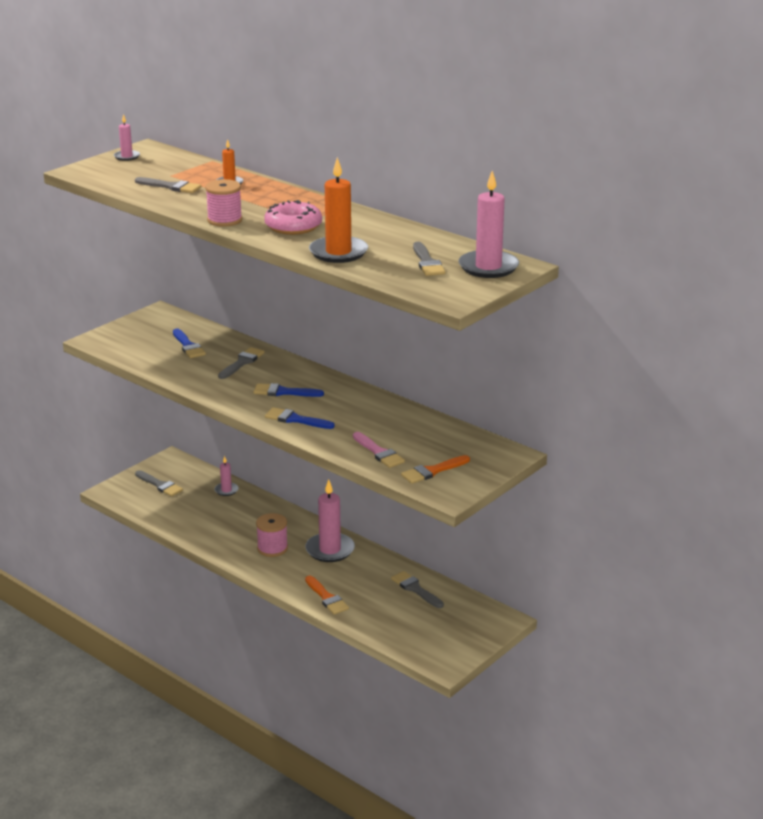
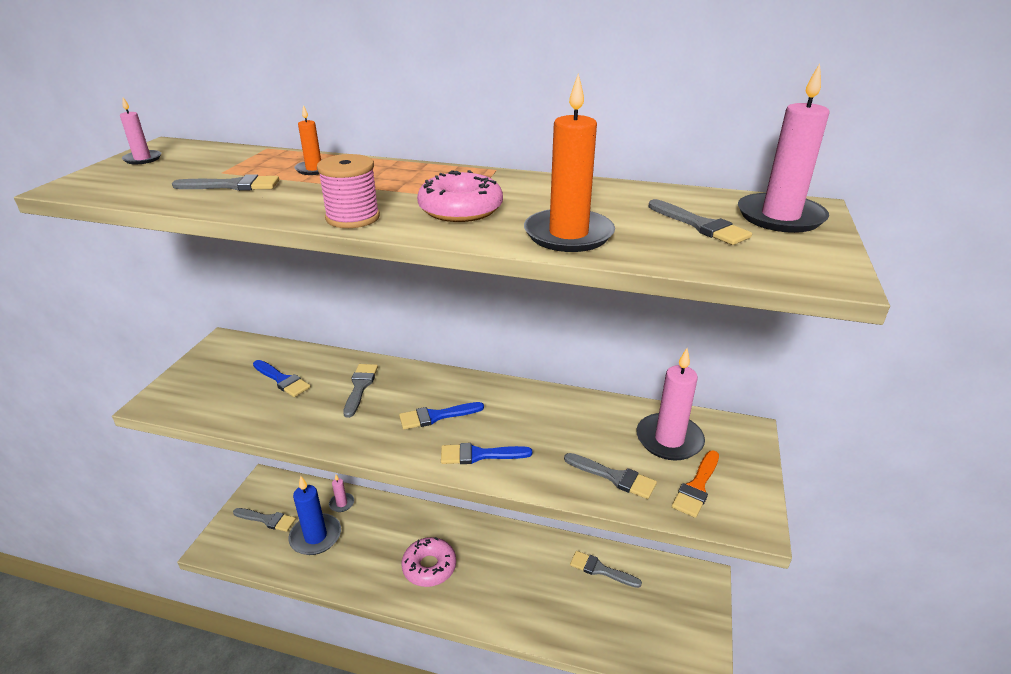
camera: 25 degrees left, 5 degrees up
pink spool [256,513,288,557] -> pink donut [401,537,456,587]
pink candle [305,479,355,562] -> pink candle moved to [636,348,705,461]
orange brush [305,575,349,615] -> none
pink brush [353,432,405,468] -> grey brush [564,453,657,499]
none -> blue candle [289,476,341,555]

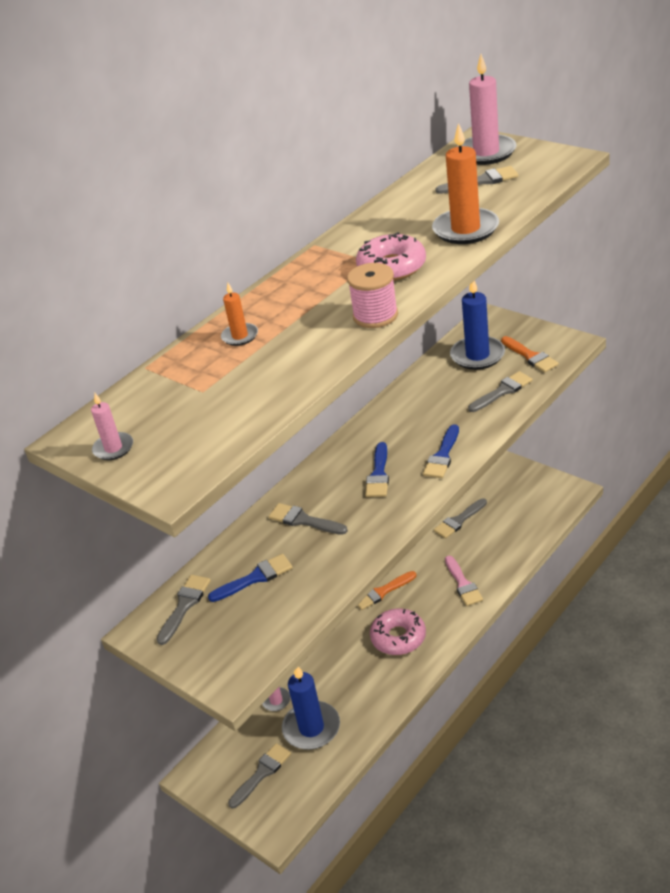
camera: 60 degrees left, 5 degrees up
grey brush [172,174,279,191] -> grey brush moved to [156,575,211,645]
pink candle [636,348,705,461] -> blue candle [450,280,505,370]
none -> orange brush [357,571,416,610]
none -> pink brush [445,556,483,606]

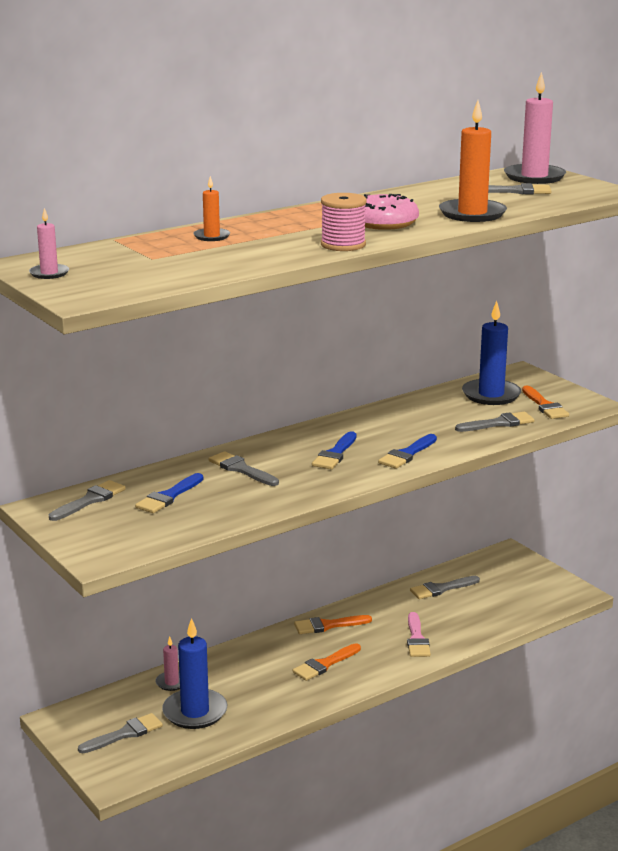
camera: 10 degrees right, 15 degrees down
blue brush [208,554,293,602] -> blue brush turned 135 degrees clockwise [135,473,203,513]
pink donut [370,608,426,655] -> orange brush [293,643,361,681]

